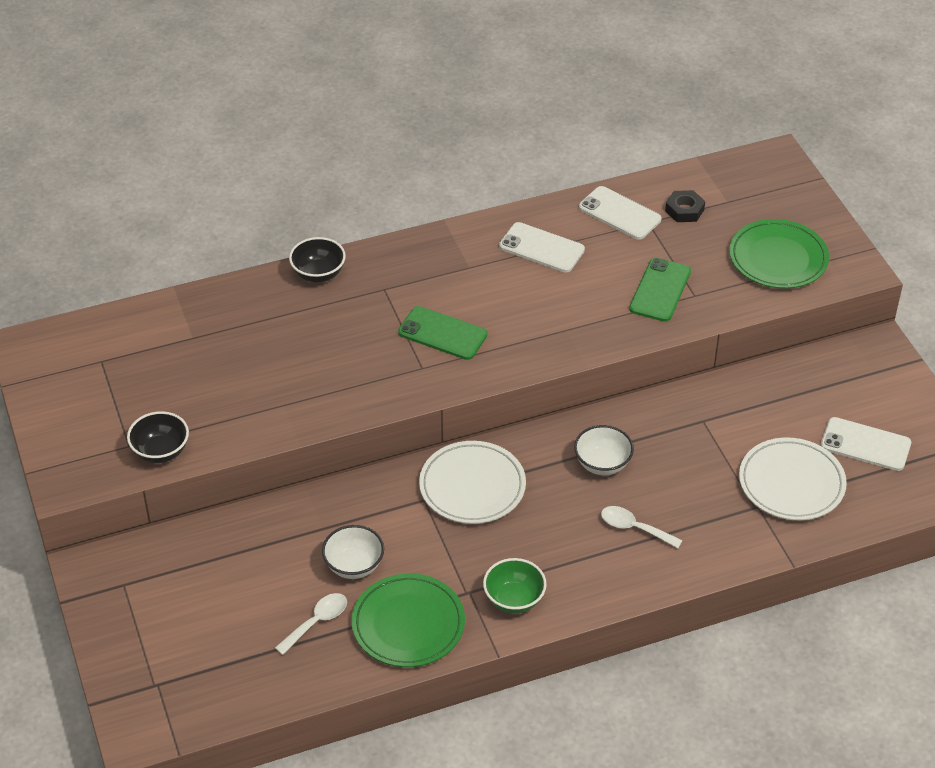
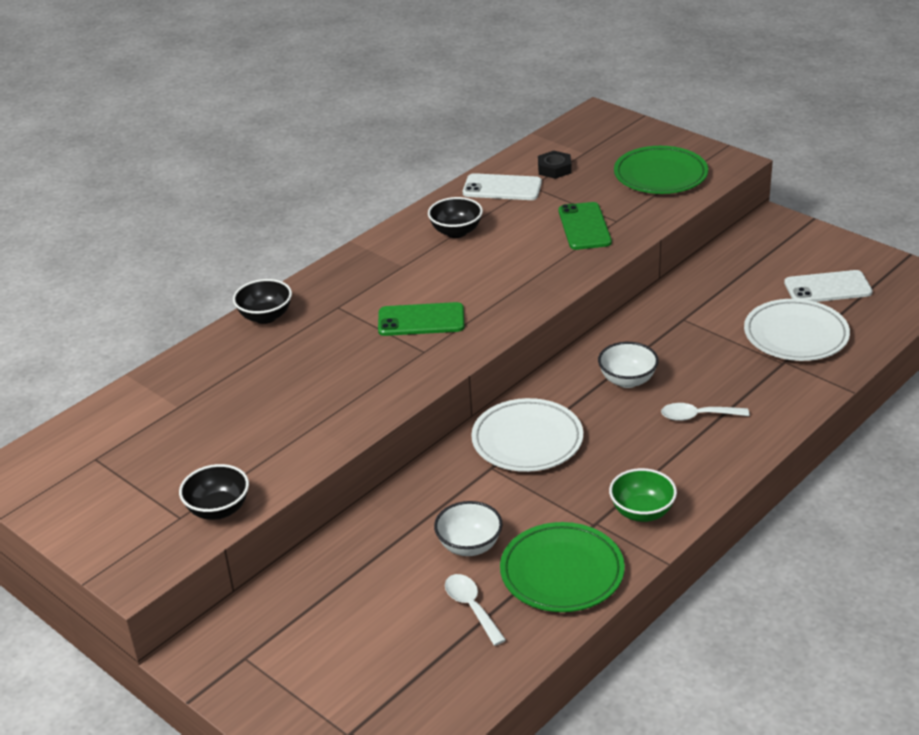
camera: 25 degrees left, 10 degrees down
white spoon [275,593,347,655] -> white spoon turned 45 degrees counterclockwise [445,574,506,646]
white phone [499,222,585,273] -> black bowl [428,197,483,238]

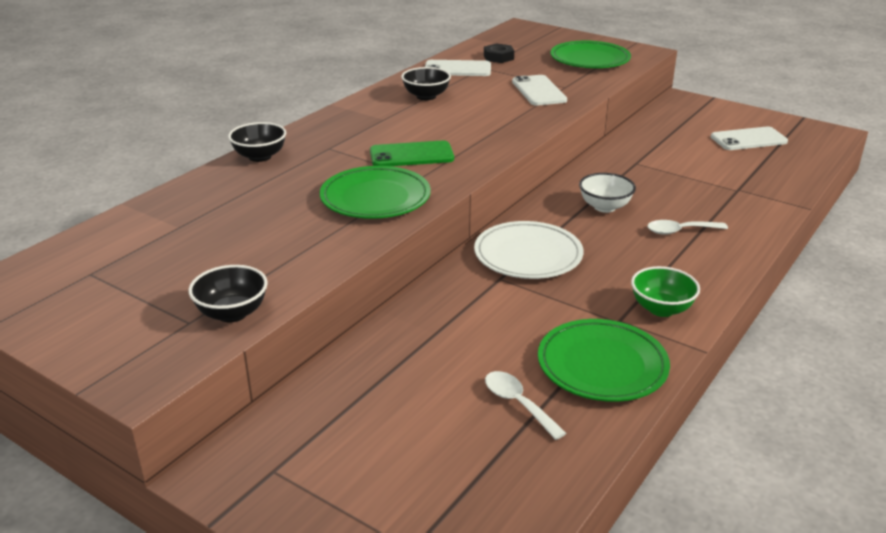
camera: 10 degrees left, 5 degrees down
white bowl [434,501,503,556] -> none
green phone [559,202,612,250] -> white phone [512,75,567,106]
white plate [744,299,850,361] -> none
none -> green plate [320,166,431,219]

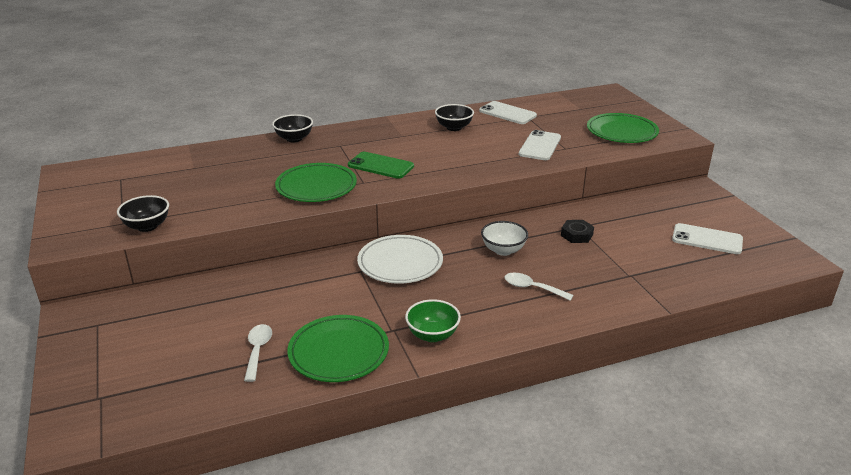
camera: 35 degrees right, 0 degrees up
black nut [484,43,514,63] -> black nut moved to [561,220,594,243]

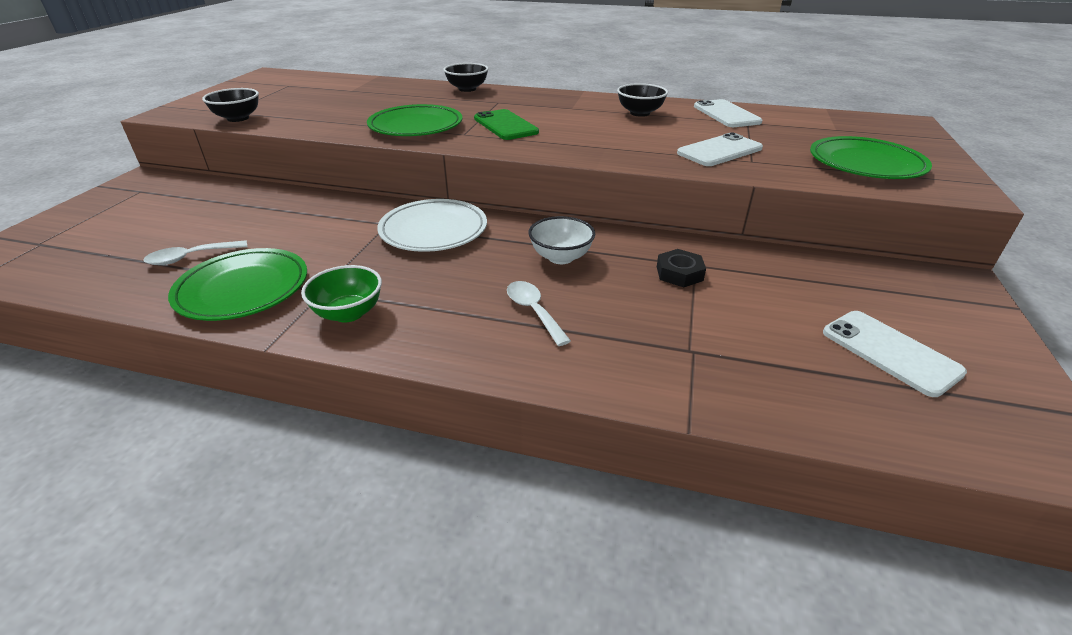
camera: 35 degrees right, 5 degrees up
white spoon [244,324,272,382] -> white spoon turned 150 degrees counterclockwise [143,240,248,265]

